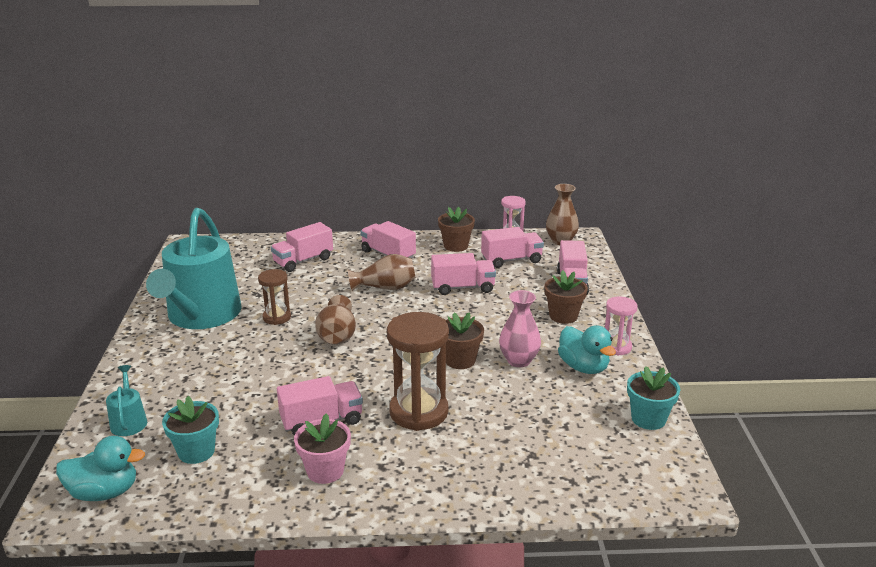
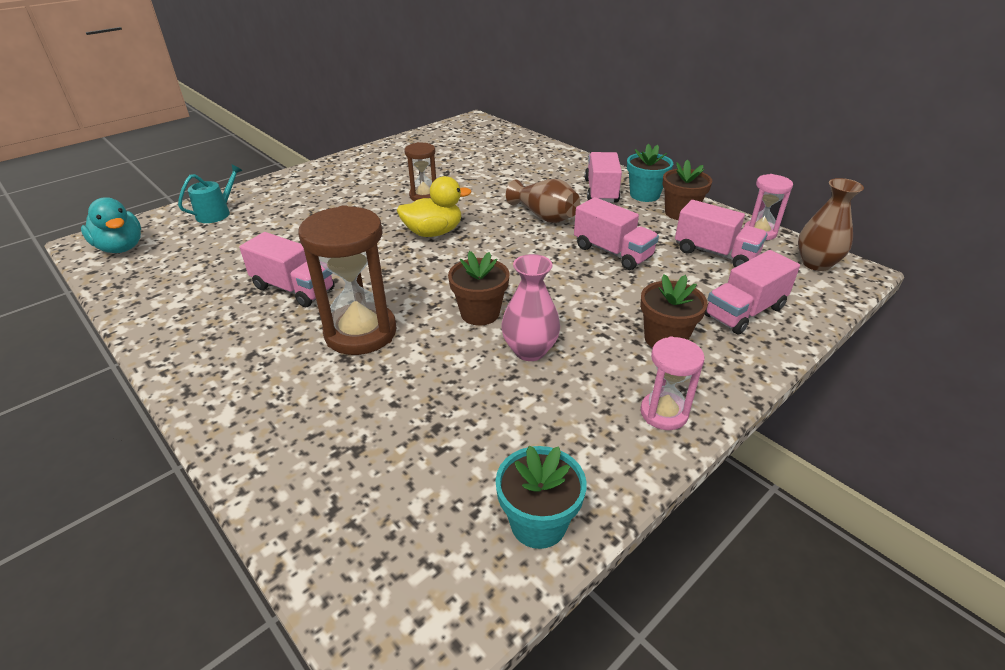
camera: 50 degrees right, 10 degrees up
turquoise watering can [146,208,242,329] -> none
turquoise flower pot [162,396,219,464] -> turquoise flower pot moved to [627,144,673,202]
pink truck [271,222,333,272] -> none
pink flower pot [294,413,351,484] -> none
brown vase [315,295,356,345] -> yellow duck [397,176,471,237]
turquoise duck [558,325,616,374] -> none

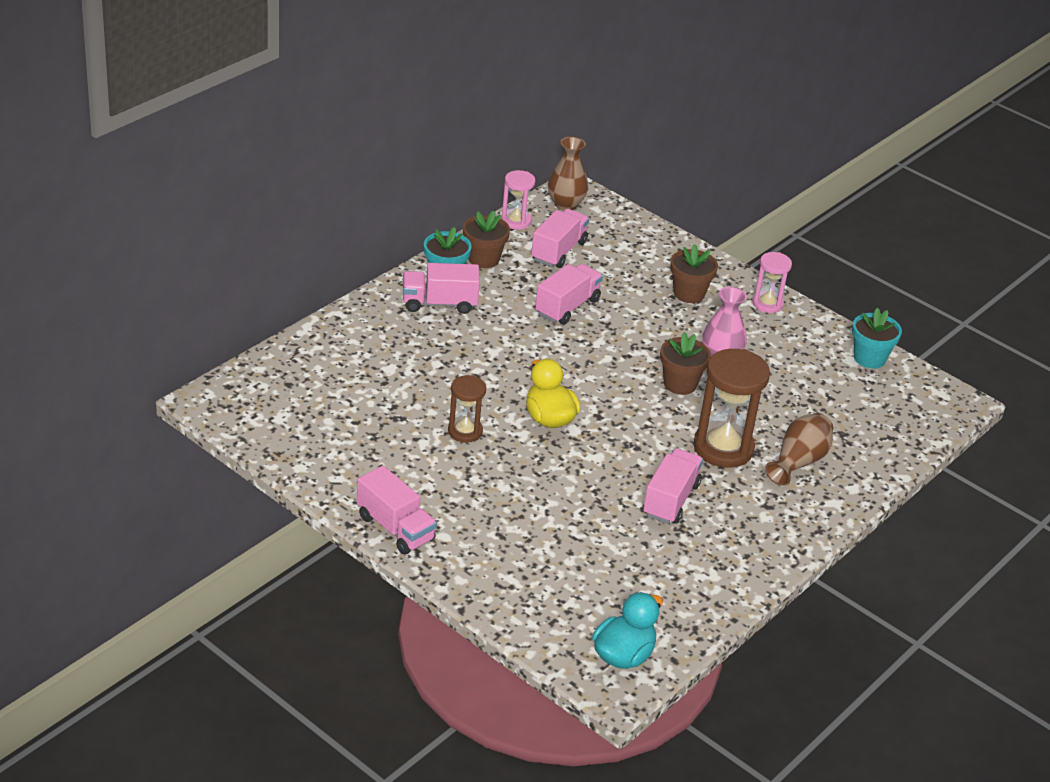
camera: 100 degrees left, 0 degrees up
turquoise watering can [178,164,243,223] -> none
brown vase [506,179,580,223] -> brown vase moved to [765,413,833,486]
pink truck [705,250,800,334] -> pink truck moved to [357,466,437,555]

